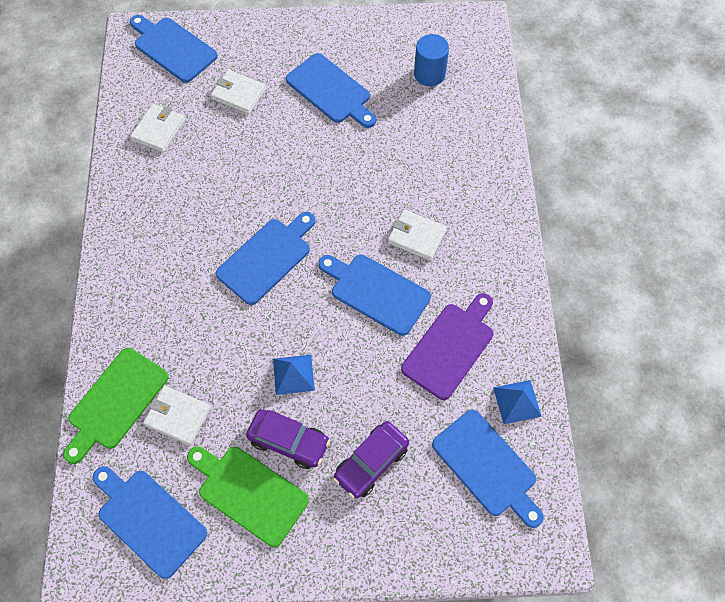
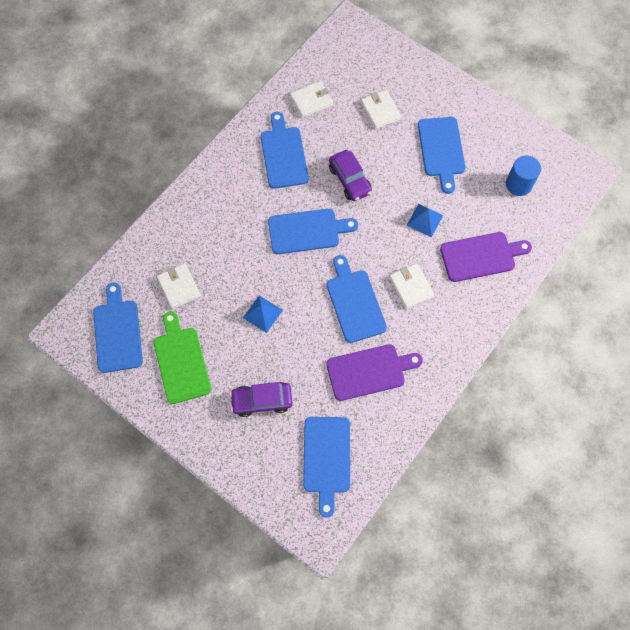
camera: 40 degrees right, 5 degrees up
green cutting board [63,348,169,464] -> none
blue cutting board [130,15,218,83] -> blue cutting board moved to [261,112,309,189]
purple car [246,409,330,469] -> purple car moved to [329,150,372,201]
blue pyramid [493,380,542,424] -> blue pyramid moved to [406,204,443,237]
none -> purple cutting board [440,232,532,282]

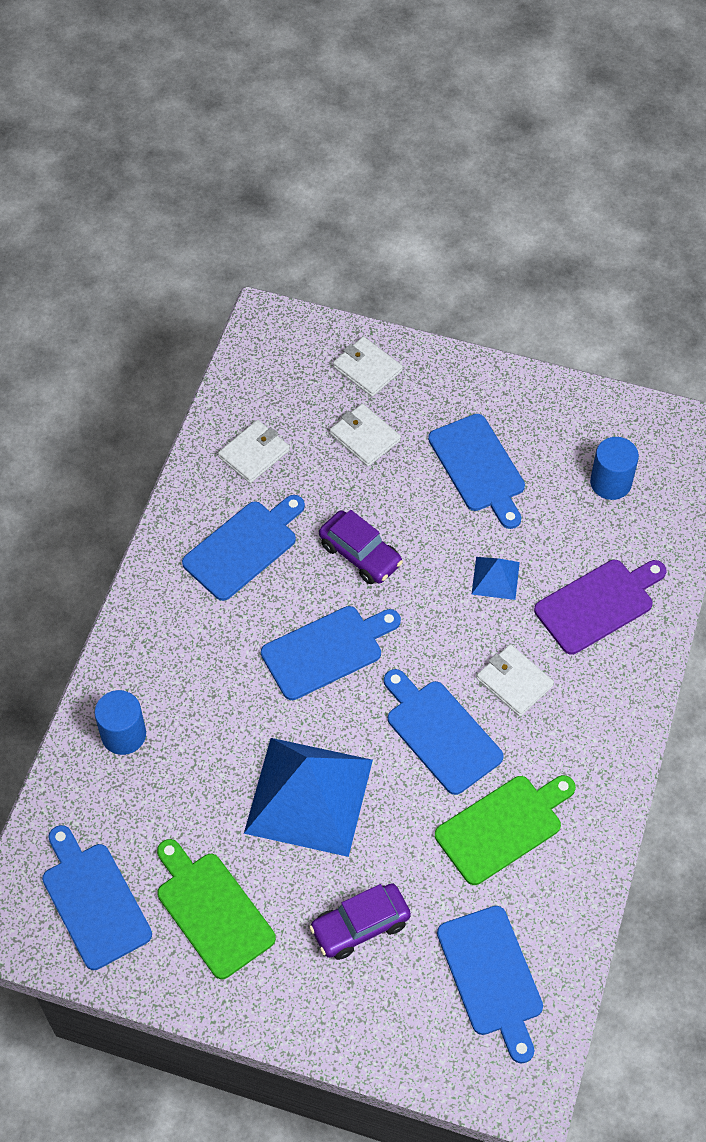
camera: 20 degrees left, 10 degrees down
white wallet [157,263,201,309] -> white wallet moved to [333,336,403,397]
blue pyramid [243,295,283,333] -> blue pyramid [244,738,373,857], size x2.27
blue cutting board [261,112,309,189] -> blue cutting board turned 75 degrees clockwise [182,495,305,601]
purple cutting board [326,344,423,401] -> green cutting board [435,775,576,885]
none -> blue cylinder [94,690,146,755]

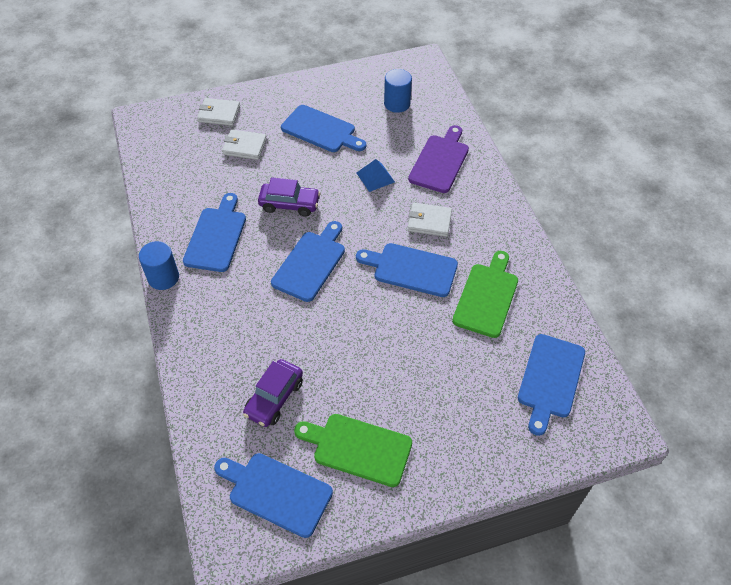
camera: 35 degrees left, 5 degrees down
blue cylinder [94,690,146,755] -> blue cylinder moved to [139,241,179,290]
white wallet [218,420,290,483] -> none
blue pyramid [244,738,373,857] -> none
purple car [309,883,411,960] -> purple car moved to [243,359,303,427]
blue cutting board [437,906,543,1063] -> blue cutting board turned 75 degrees clockwise [518,334,585,436]

